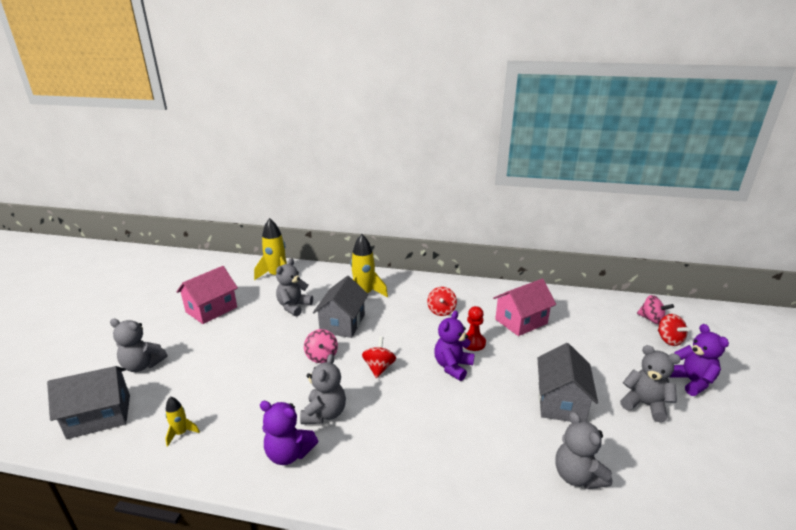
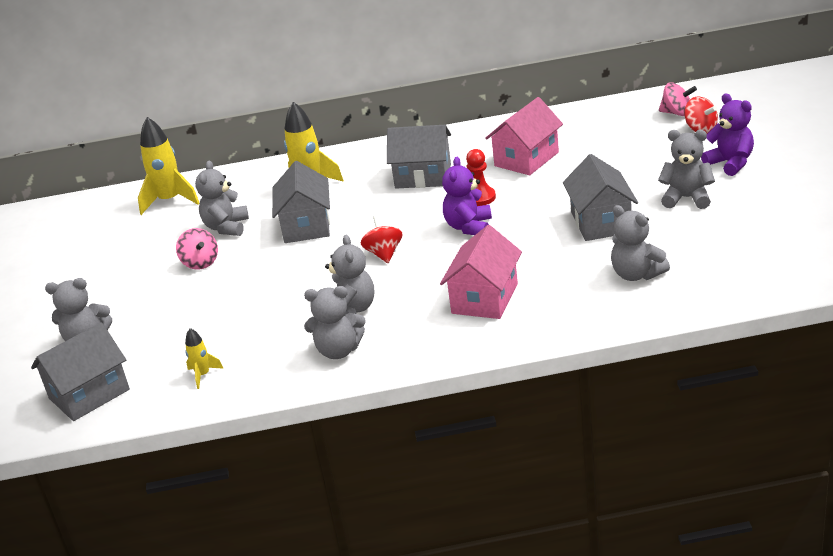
camera: 15 degrees left, 5 degrees up
pink house [176,266,238,324] -> pink house moved to [440,225,522,319]
purple teddy bear [260,401,318,465] -> grey teddy bear [304,286,366,359]
pink spinning top [304,329,338,363] -> pink spinning top moved to [176,228,218,270]
red spinning top [427,287,457,316] -> grey house [387,125,451,189]

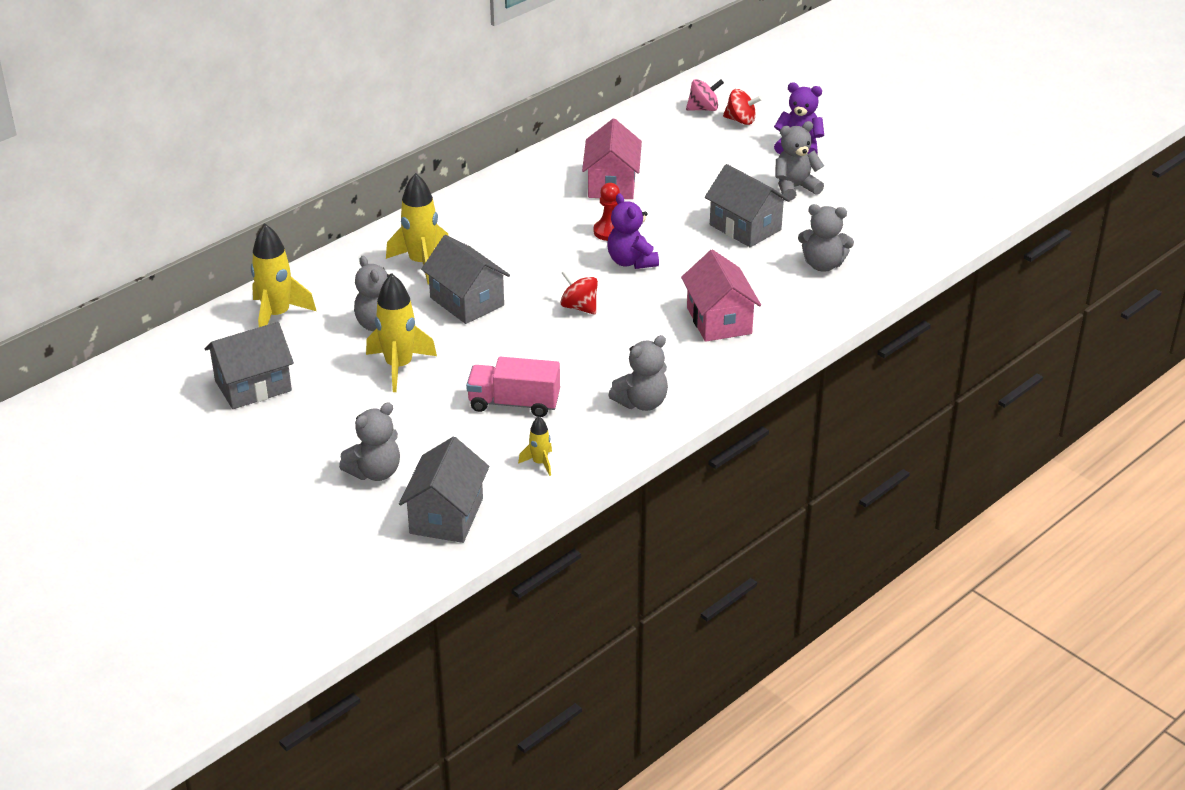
camera: 40 degrees left, 5 degrees up
pink spinning top [176,228,218,270] -> yellow rocket [366,274,437,392]
grey teddy bear [325,235,374,316] -> none
grey house [387,125,451,189] -> grey house moved to [205,322,294,409]
none -> pink truck [466,357,560,417]

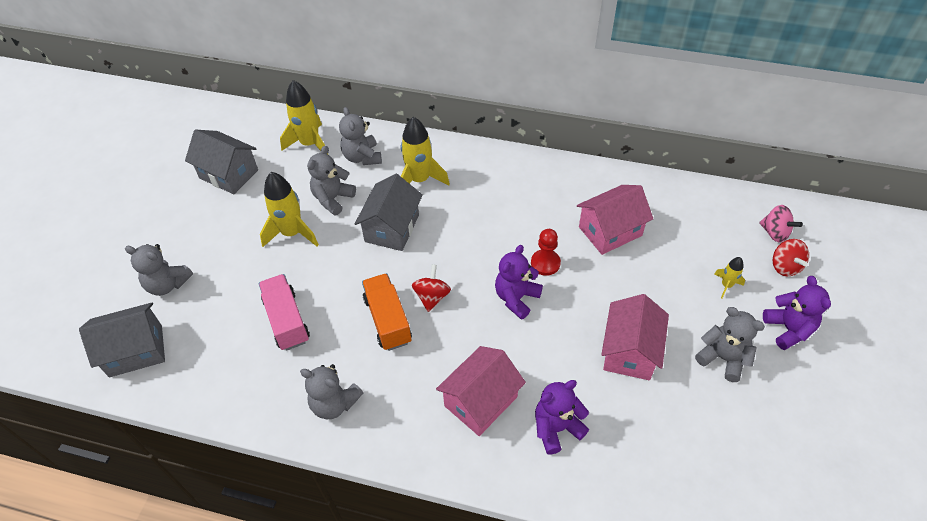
camera: 60 degrees right, 15 degrees up
yellow rocket [518,416,552,476] -> yellow rocket moved to [714,257,745,299]
grey house [705,164,790,247] -> pink house [601,294,669,380]
grey teddy bear [798,204,854,272] -> grey teddy bear moved to [339,107,382,165]
none -> orange truck [362,273,412,351]
none -> purple teddy bear [535,380,589,455]

